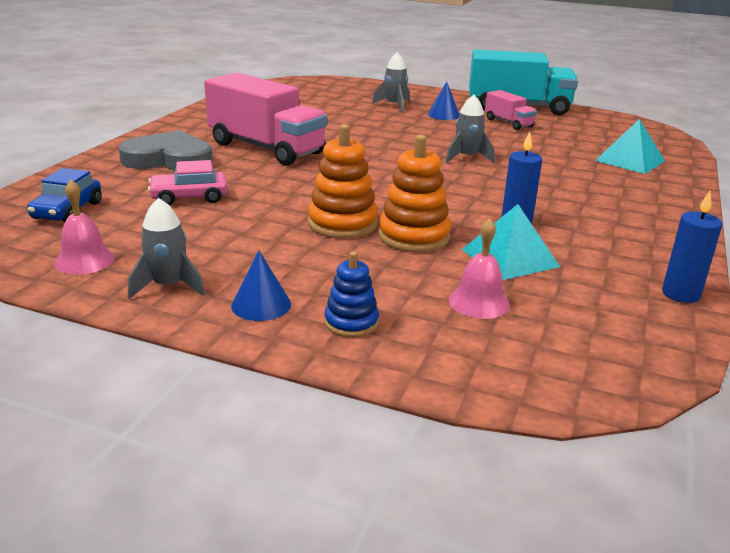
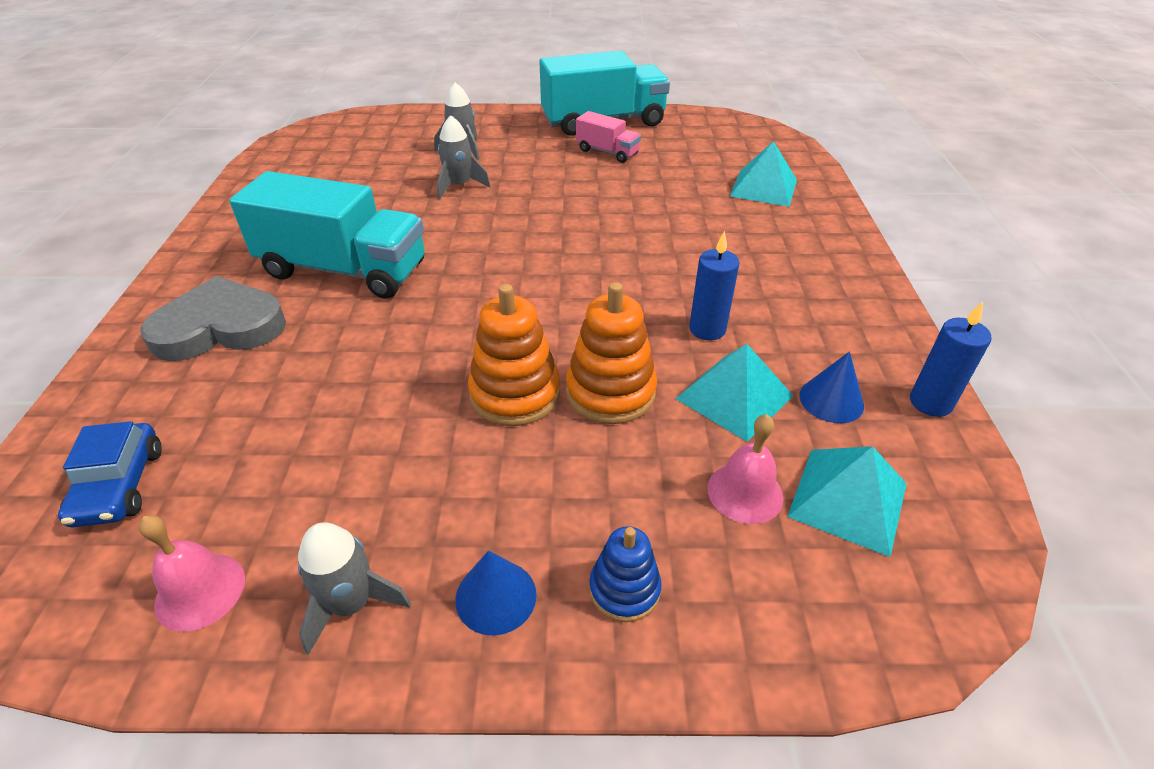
camera: 20 degrees left, 15 degrees up
pink car [148,160,228,205] -> none
pink truck [204,73,327,165] -> turquoise truck [229,171,425,298]
blue cone [428,81,459,120] -> blue cone moved to [799,351,864,423]
grey rocket [445,95,495,163] -> grey rocket moved to [437,115,491,199]
none -> turquoise pyramid [787,446,907,557]

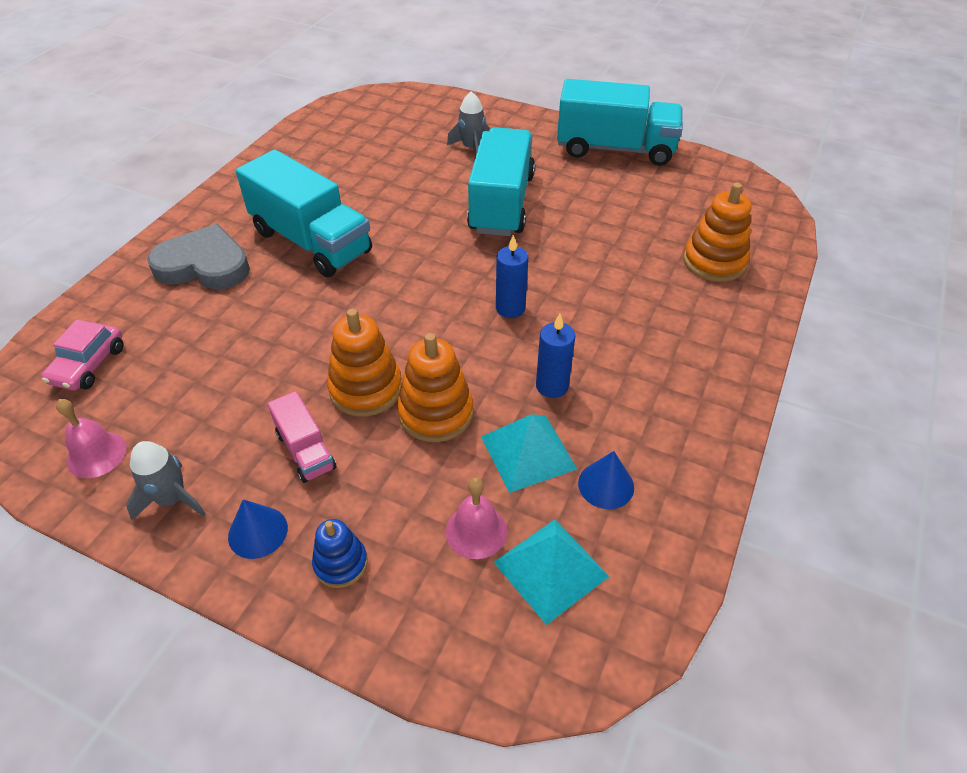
camera: 25 degrees right, 5 degrees up
blue car [58,421,162,528] -> pink car [41,320,123,390]
grey rocket [437,115,491,199] -> none
pink truck [576,111,641,163] -> pink truck moved to [268,391,337,483]
turquoise pyramid [729,141,797,207] -> orange stacking toy [683,183,751,282]
blue candle [910,302,992,417] -> blue candle moved to [496,235,528,318]
none -> turquoise truck [467,127,535,236]

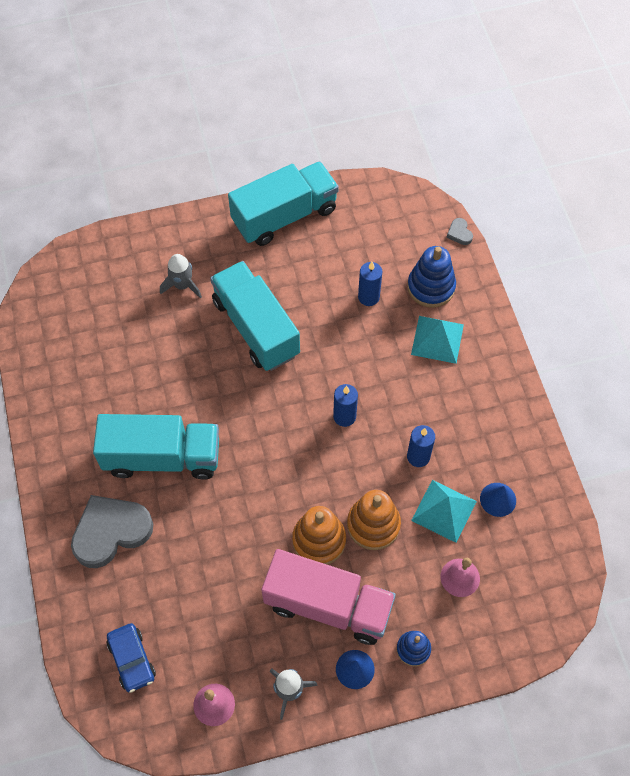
camera: 40 degrees left, 15 degrees up
pink car [41,320,123,390] -> blue car [107,623,156,693]
pink truck [268,391,337,483] -> pink truck [261,549,396,645], size x2.05
turquoise pyramid [493,519,610,625] -> turquoise pyramid moved to [411,316,464,364]
orange stacking toy [683,183,751,282] -> blue stacking toy [407,246,456,308]
none -> blue candle [358,262,382,306]
none -> grey heart [446,218,473,245]

